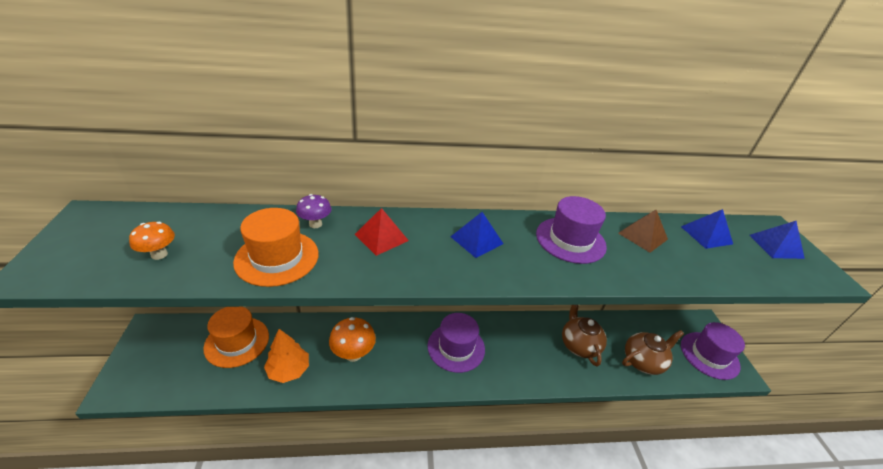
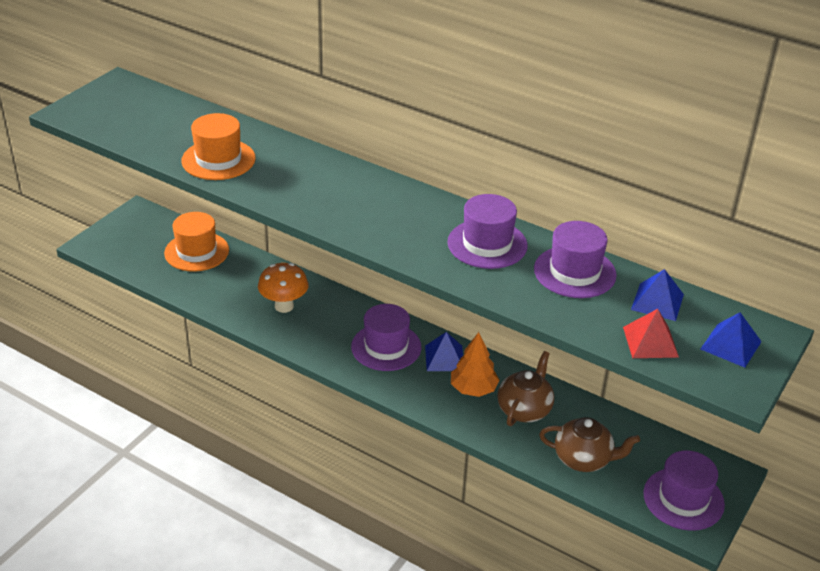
camera: 40 degrees right, 0 degrees up
orange mushroom [129,222,175,260] -> none
orange tree [264,329,309,383] -> orange tree moved to [451,332,500,397]
purple mushroom [296,194,331,228] -> none
red pyramid [355,208,409,256] -> red pyramid moved to [623,309,679,358]
blue pyramid [451,212,503,258] -> blue pyramid moved to [425,332,463,371]
brown pyramid [618,210,668,253] -> purple hat [534,221,617,298]

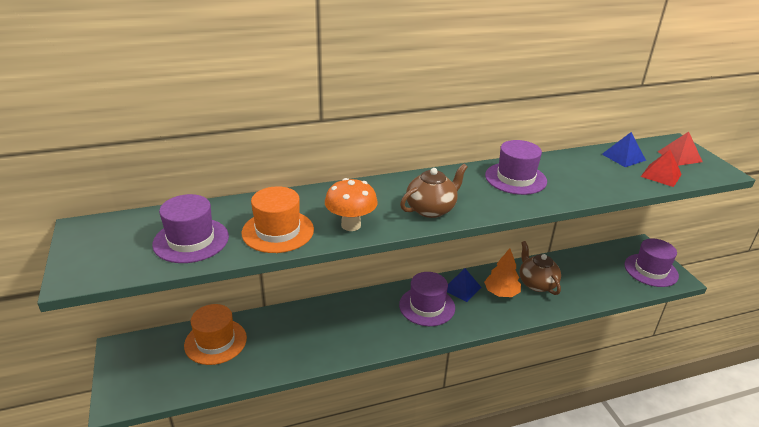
camera: 50 degrees left, 5 degrees down
orange mushroom [258,263,309,313] -> orange mushroom moved to [325,178,378,231]
purple hat [534,221,617,298] -> purple hat moved to [152,194,229,263]
brown teapot [539,417,640,472] -> brown teapot moved to [400,164,468,218]
blue pyramid [701,312,762,368] -> red pyramid [658,132,703,166]

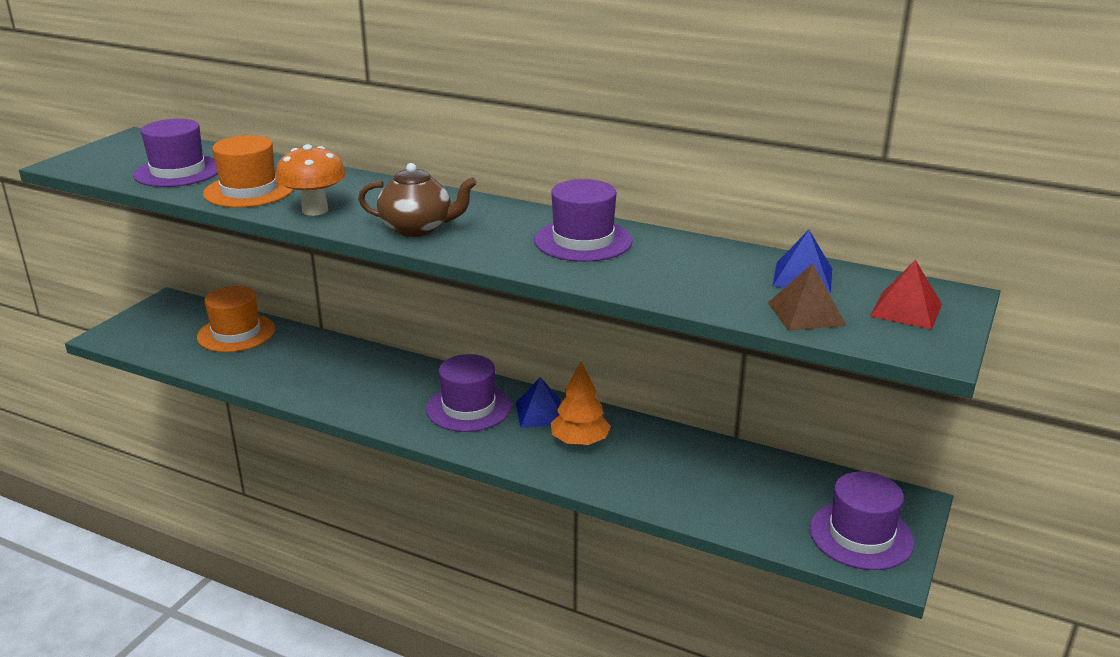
camera: 45 degrees right, 5 degrees down
brown teapot [520,241,561,295] -> none
red pyramid [641,150,682,187] -> brown pyramid [768,264,846,331]

